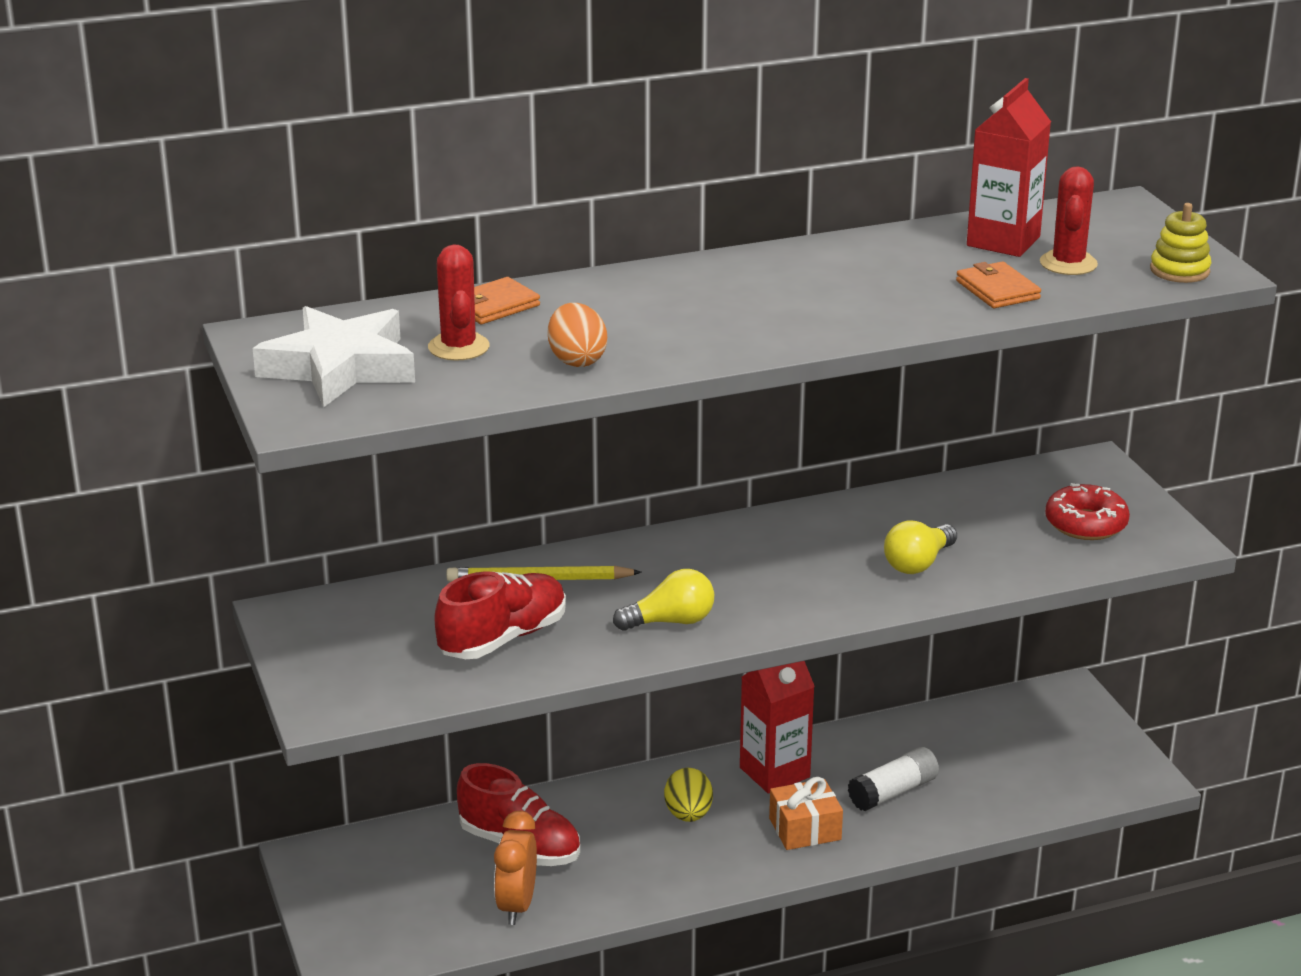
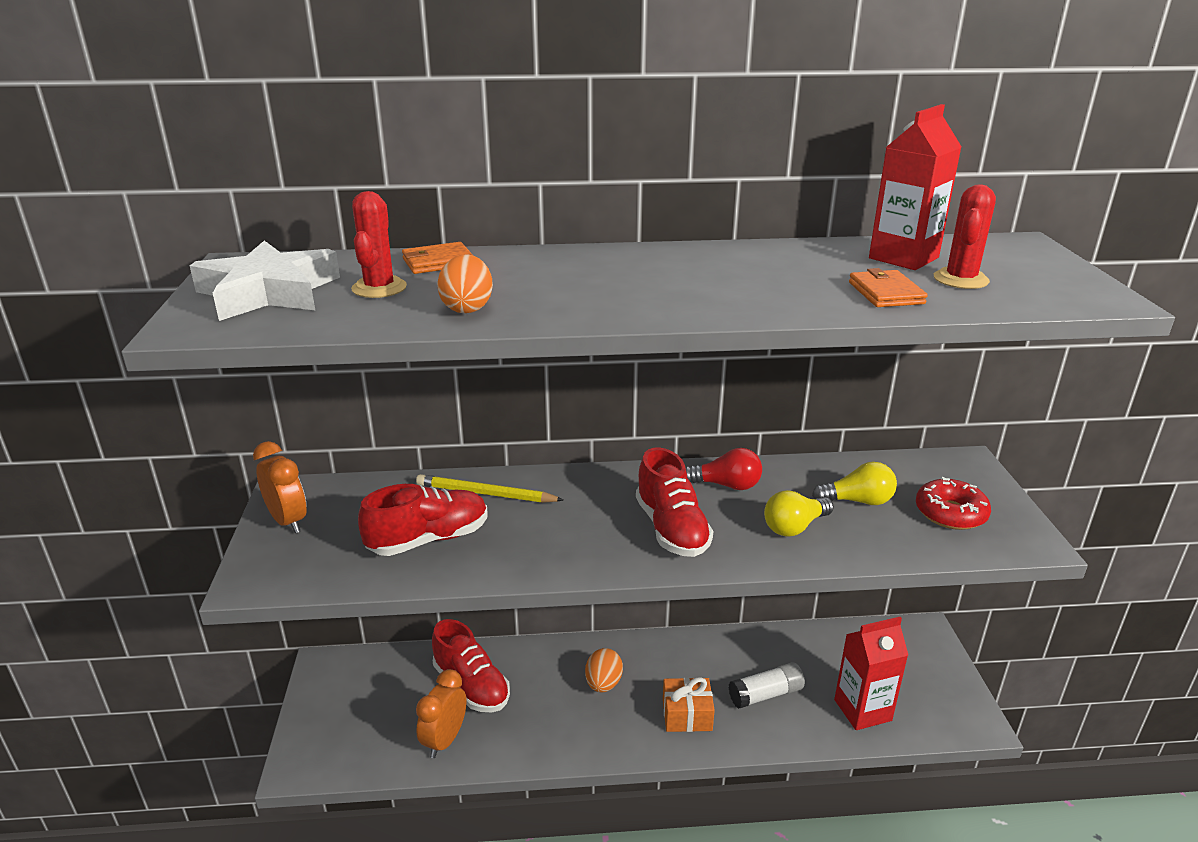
camera: 15 degrees right, 0 degrees up
yellow light bulb [613,569,714,631] -> yellow light bulb moved to [812,462,897,505]
yellow egg [664,768,713,822] -> orange egg [585,648,623,693]
red carton [740,661,815,794] -> red carton moved to [834,617,908,730]
yellow stacking toy [1150,203,1211,283] -> none
none -> orange clock [253,441,307,533]
none -> red shoe [636,447,713,557]
none -> red light bulb [685,448,762,490]

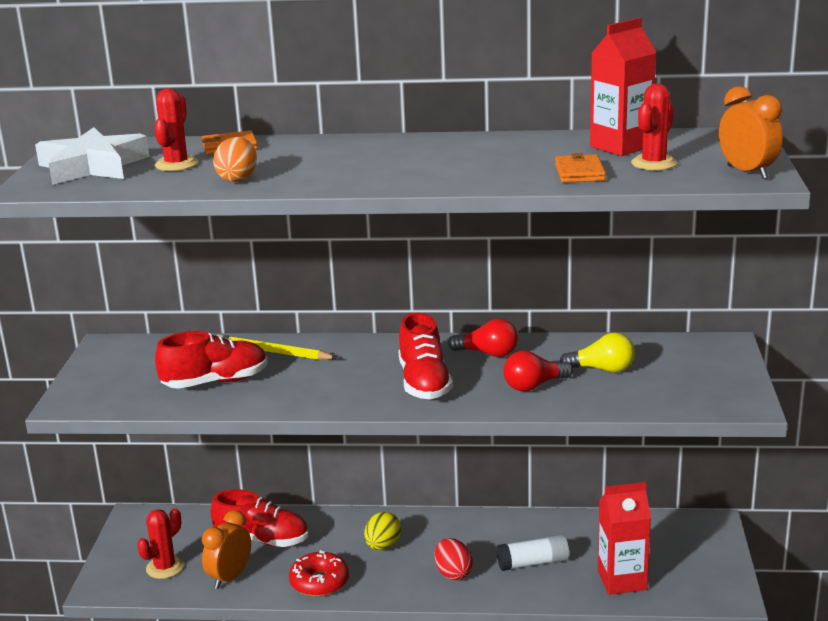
camera: 10 degrees right, 5 degrees down
orange clock [253,441,307,533] -> orange clock moved to [719,86,783,179]
red shoe [432,619,510,713] -> red shoe turned 45 degrees counterclockwise [211,489,308,547]
orange egg [585,648,623,693] -> yellow egg [364,512,401,550]
orange gift [663,677,715,732] -> red egg [435,538,473,580]
yellow light bulb [764,490,834,537] -> red light bulb [503,351,573,391]
red donut [916,477,991,530] -> red donut moved to [289,550,349,597]
none -> red cactus [137,508,184,579]

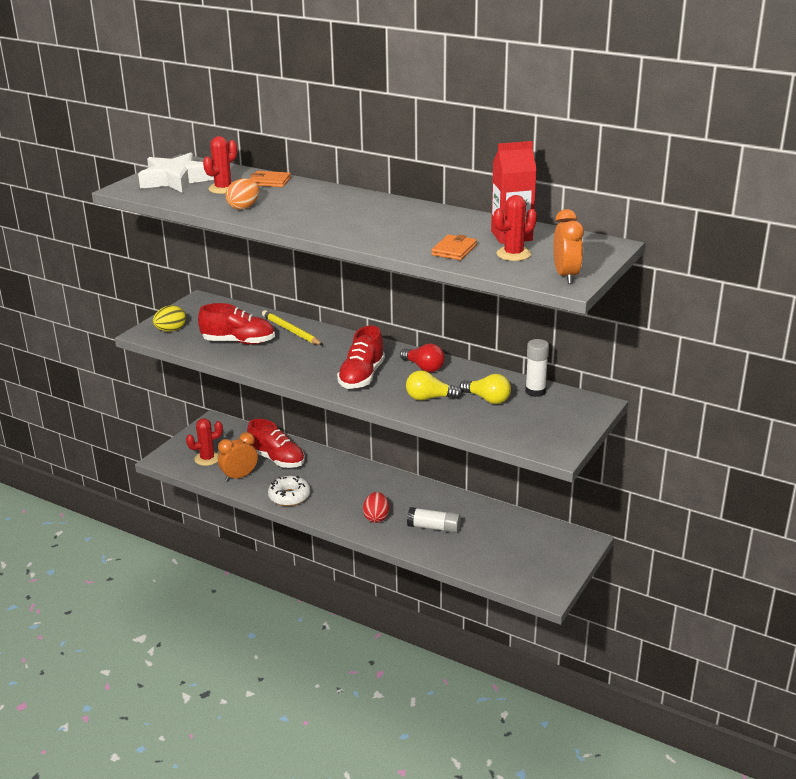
camera: 25 degrees right, 5 degrees up
red donut [289,550,349,597] -> white donut [268,476,311,506]
yellow egg [364,512,401,550] -> yellow egg moved to [153,305,186,332]
red light bulb [503,351,573,391] -> yellow light bulb [406,370,462,400]
red carton [598,482,651,595] -> none
none -> white glue stick [525,339,549,397]

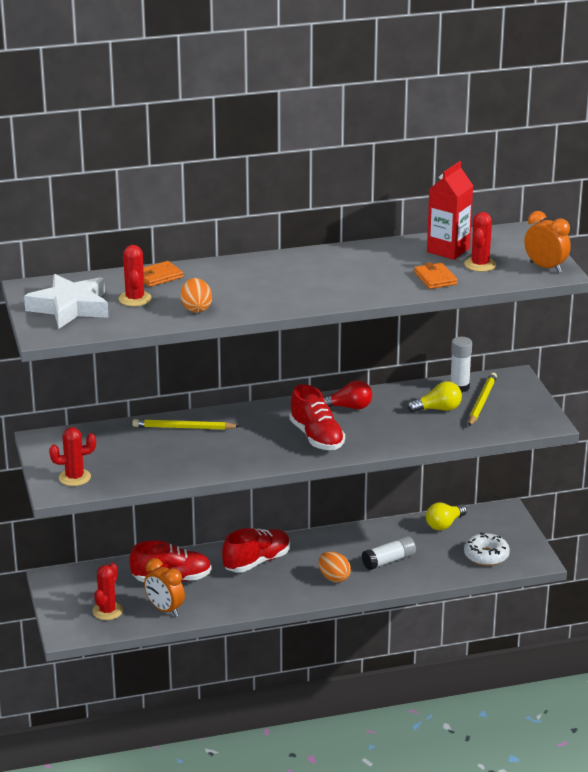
camera: 45 degrees left, 0 degrees up
yellow egg [153,305,186,332] -> red cactus [49,427,96,486]
red shoe [198,303,275,345] -> red shoe moved to [222,528,290,572]
orange clock [218,432,258,482] -> orange clock turned 60 degrees counterclockwise [144,558,185,617]
white donut [268,476,311,506] -> white donut moved to [464,532,510,566]
red egg [363,492,389,523] -> orange egg [318,552,351,582]
yellow light bulb [406,370,462,400] -> yellow light bulb moved to [426,502,467,530]
none -> yellow pencil [468,372,497,426]

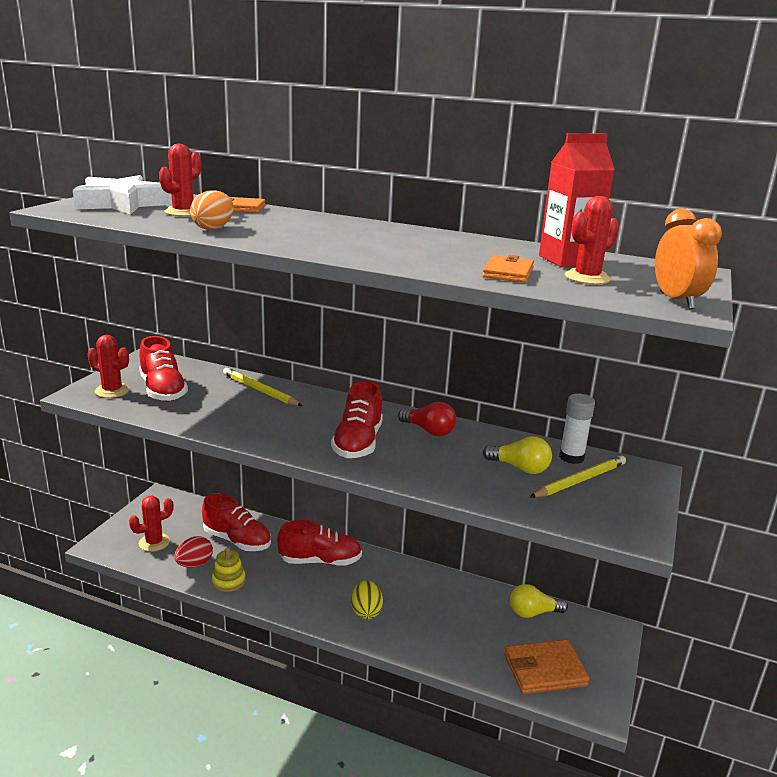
camera: 35 degrees right, 5 degrees down
orange clock [144,558,185,617] -> red egg [174,536,213,568]
orange egg [318,552,351,582] -> yellow egg [351,580,383,619]
white glue stick [362,536,416,570] -> none
white donut [464,532,510,566] -> orange wallet [504,639,590,694]
none -> red shoe [139,336,188,402]
none -> yellow stacking toy [212,548,246,592]

